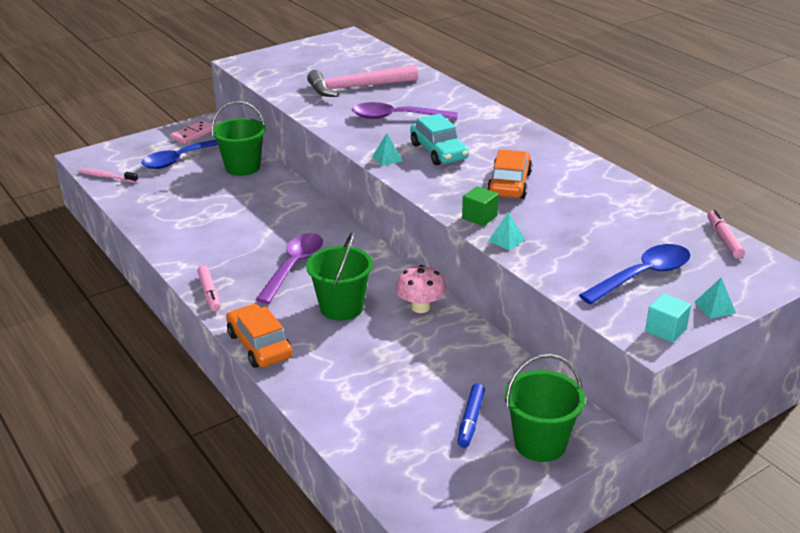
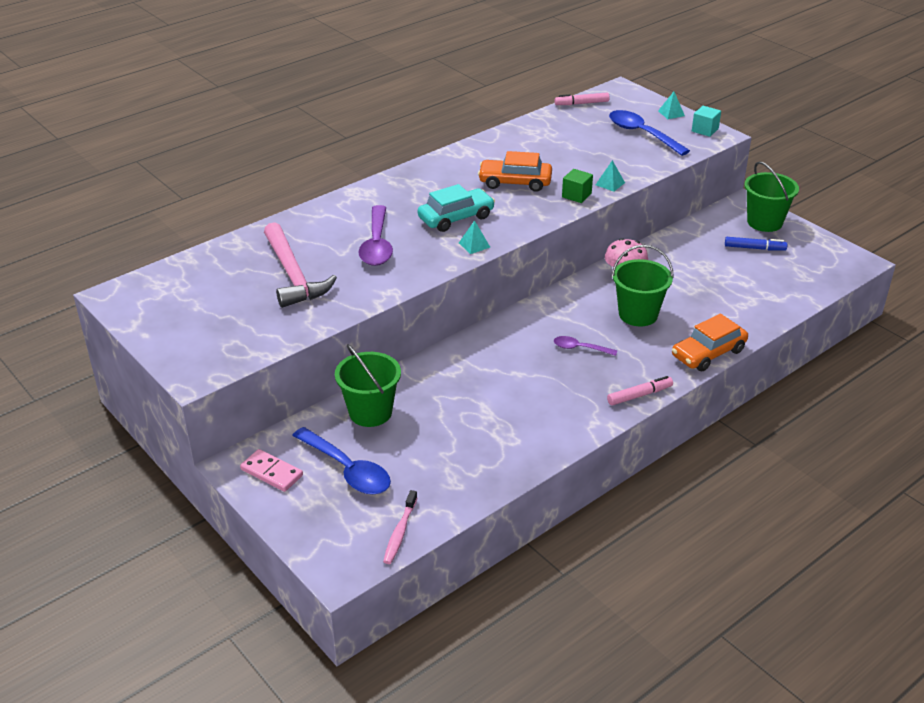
camera: 95 degrees left, 5 degrees up
purple spoon [255,233,323,304] -> purple spoon [554,336,618,356], size x0.55

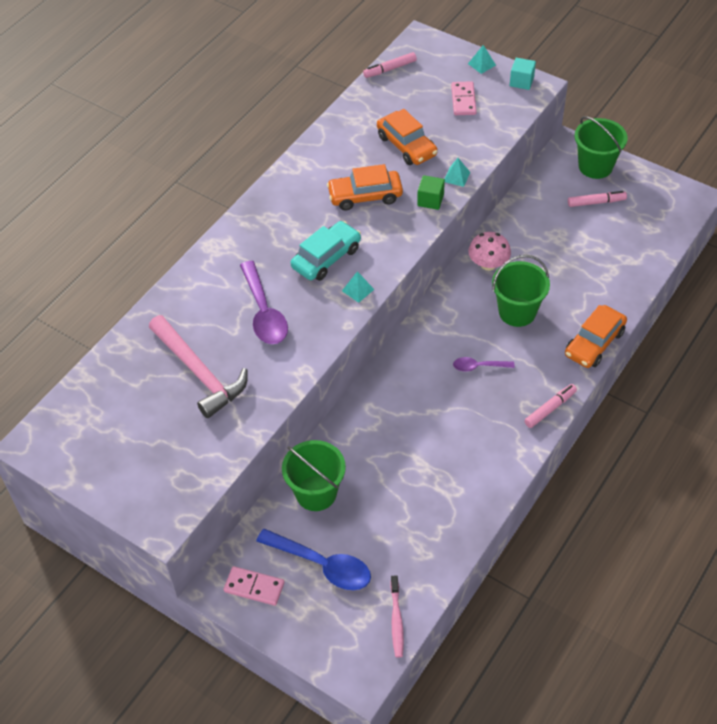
camera: 15 degrees left, 15 degrees up
blue spoon [609,110,690,156] -> pink domino [451,81,477,115]
blue marker [725,237,787,251] -> pink marker [568,191,627,207]
none -> orange car [377,109,438,165]

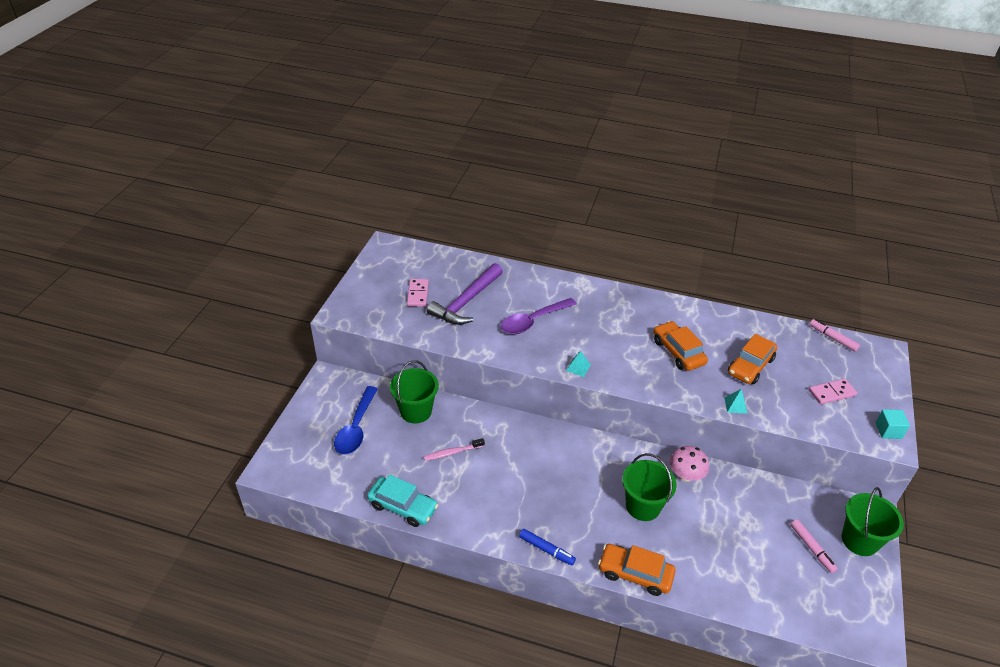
camera: 70 degrees right, 10 degrees down
pink hammer [149,315,248,418] -> purple hammer [427,263,503,325]
pink domino [223,566,285,606] -> pink domino moved to [407,279,429,307]
turquoise car [290,221,361,281] -> turquoise car moved to [367,475,438,527]
pink toothbrush [390,575,404,658] -> pink toothbrush moved to [423,438,485,461]
green cube [417,175,445,210] -> none
purple spoon [453,357,515,372] -> none
turquoise pyramid [468,45,496,74] -> none
pink marker [524,384,577,428] -> blue marker [519,529,576,565]

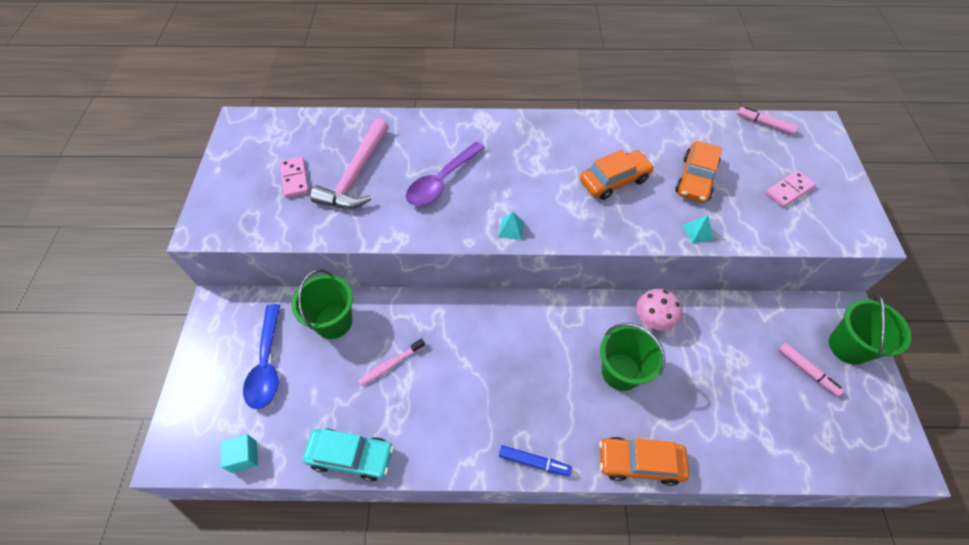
camera: 15 degrees left, 15 degrees up
purple hammer [427,263,503,325] -> pink hammer [310,118,389,209]
orange car [654,321,708,371] -> orange car turned 105 degrees clockwise [580,150,654,200]
turquoise cube [876,409,910,439] -> turquoise cube moved to [221,434,258,473]

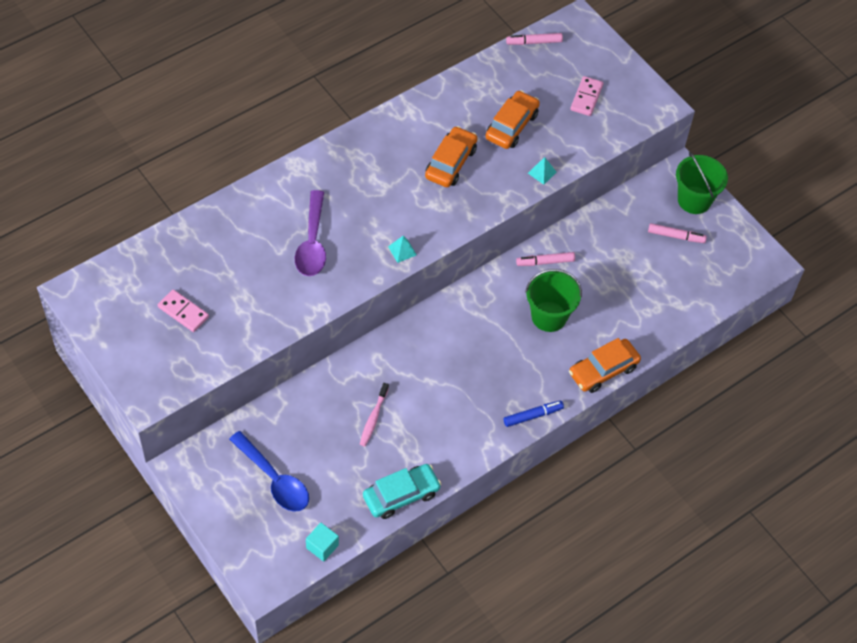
camera: 40 degrees left, 0 degrees up
green bucket [291,269,353,339] -> none
pink hammer [310,118,389,209] -> none
pink mushroom [636,289,682,331] -> pink marker [516,252,575,266]
orange car [675,141,722,203] -> orange car turned 135 degrees counterclockwise [485,90,540,149]

